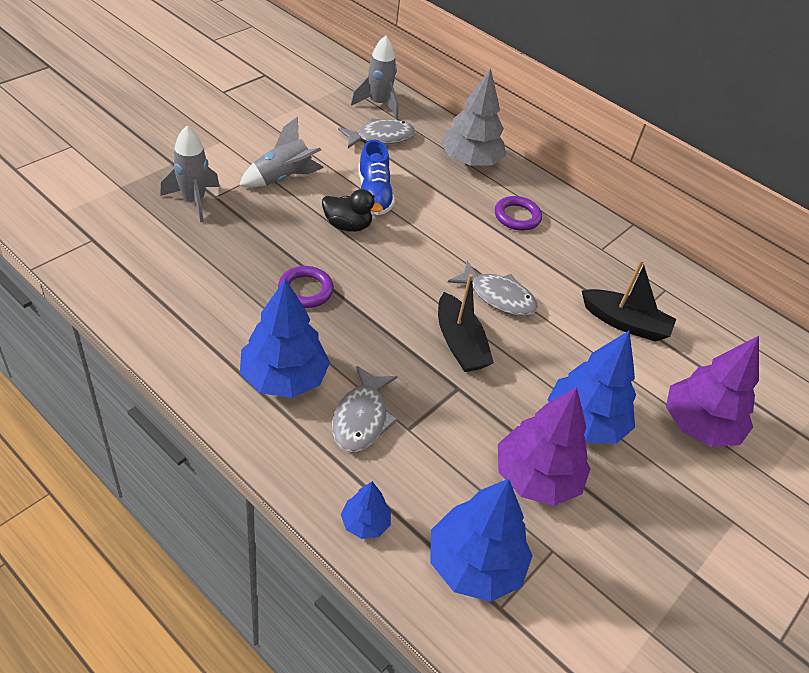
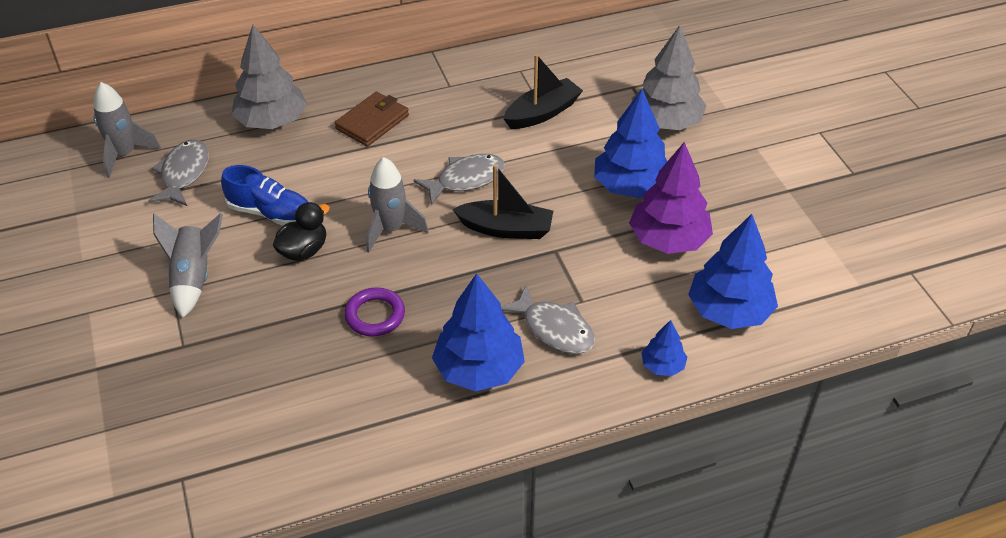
camera: 55 degrees left, 0 degrees up
grey rocket [160,126,220,222] -> grey rocket moved to [366,157,428,253]
purple ring [495,196,542,231] -> brown wallet [335,92,409,147]
purple tree [666,336,759,447] -> grey tree [632,25,707,130]

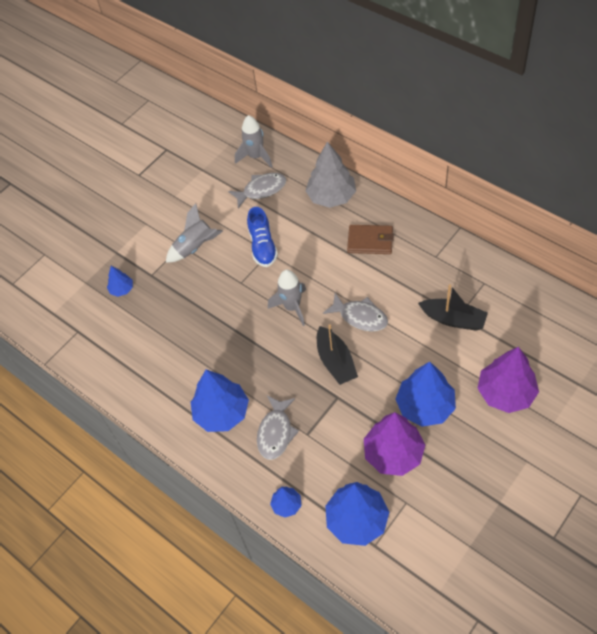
camera: 65 degrees right, 10 degrees up
black duck [273,202,330,261] -> none
purple ring [344,287,405,337] -> none
grey tree [632,25,707,130] -> purple tree [477,347,539,413]
none -> blue tree [107,266,133,297]

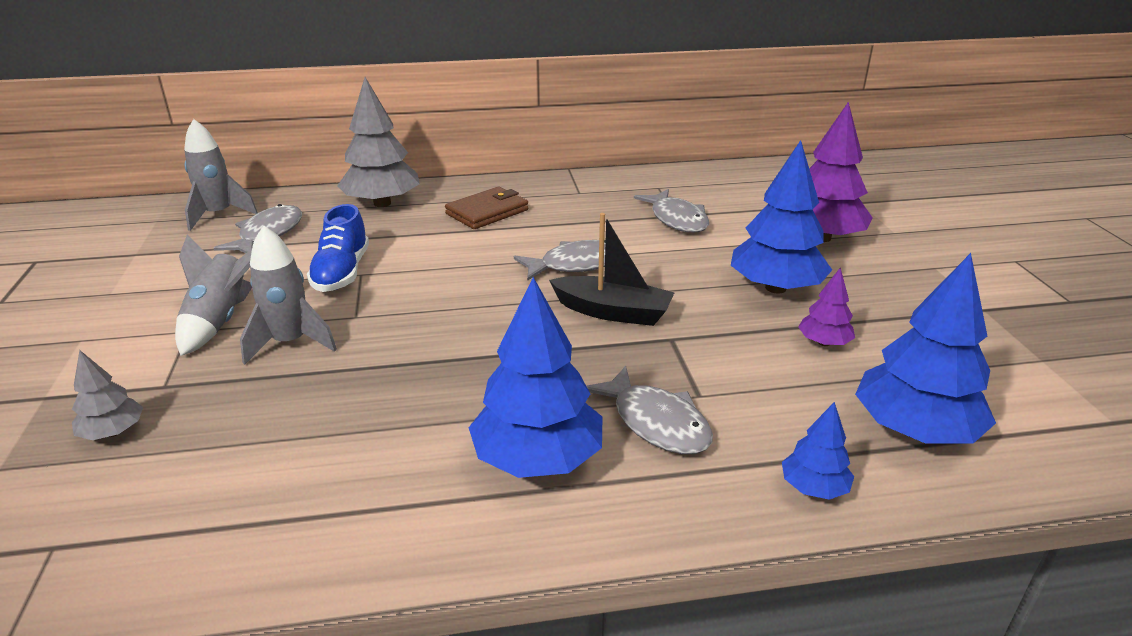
camera: 55 degrees left, 25 degrees down
blue tree [107,266,133,297] -> grey tree [72,350,143,440]
blue shoe [247,207,278,267] -> blue shoe turned 60 degrees clockwise [307,204,369,292]
grey rocket [268,270,306,326] -> grey rocket moved to [240,226,337,365]
purple tree [364,412,425,476] -> purple tree [798,268,855,346], size x0.50
black boat [418,284,488,331] -> grey fish [634,189,709,233]

